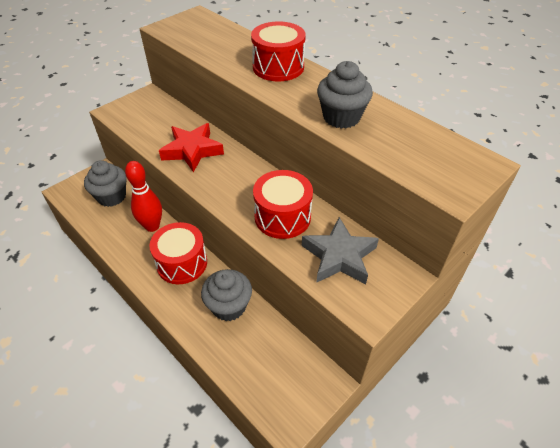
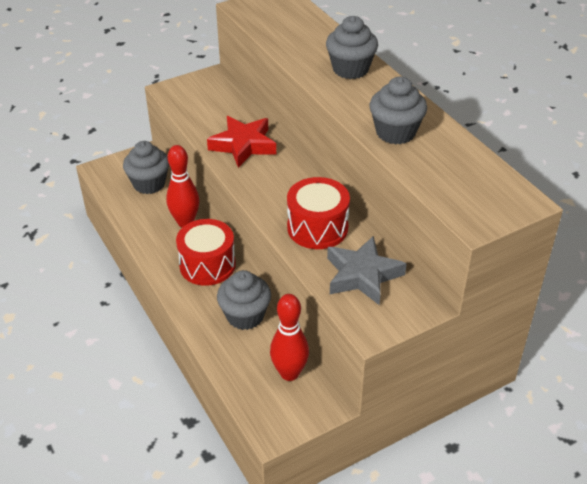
camera: 15 degrees right, 5 degrees down
red drum [251,21,306,81] -> grey cupcake [326,16,378,79]
none -> red bowling pin [270,294,309,381]

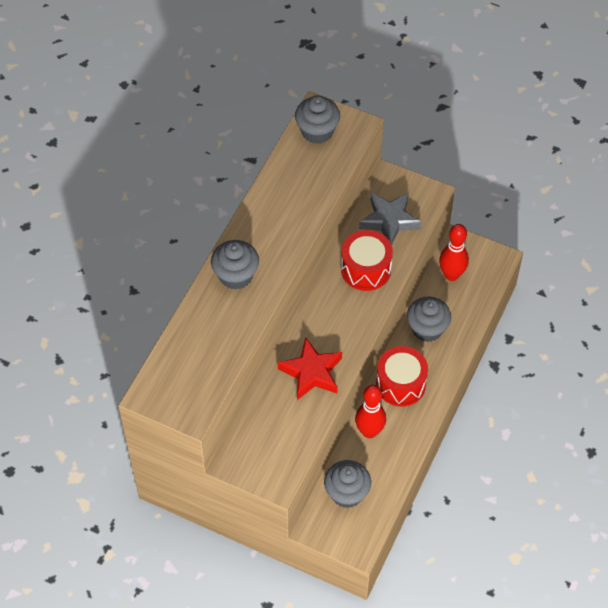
camera: 125 degrees left, 15 degrees up
grey cupcake [370,77,427,145] -> grey cupcake moved to [295,95,340,144]

